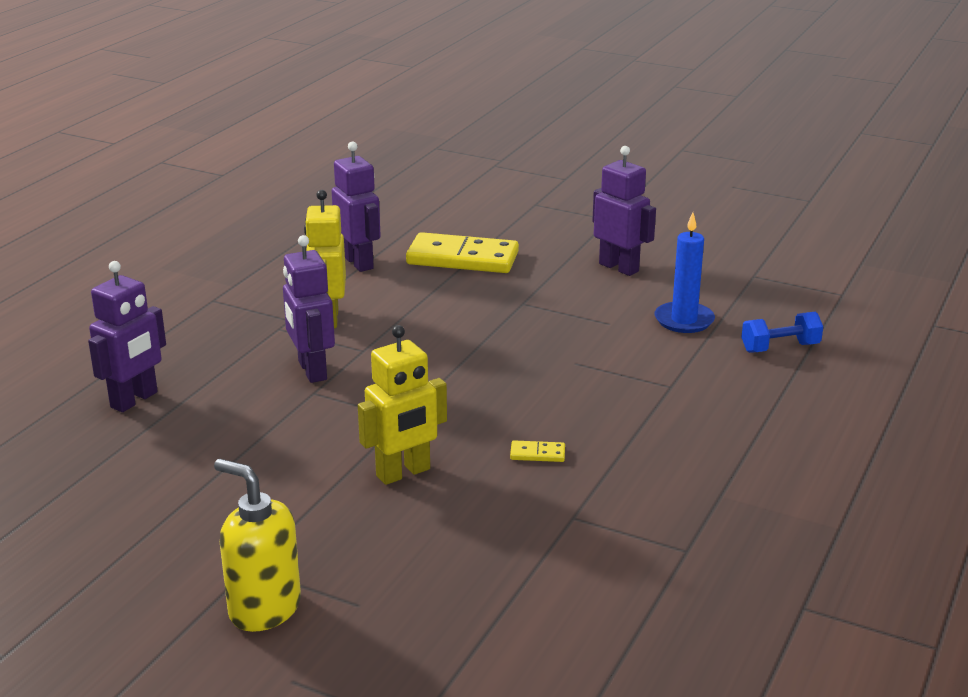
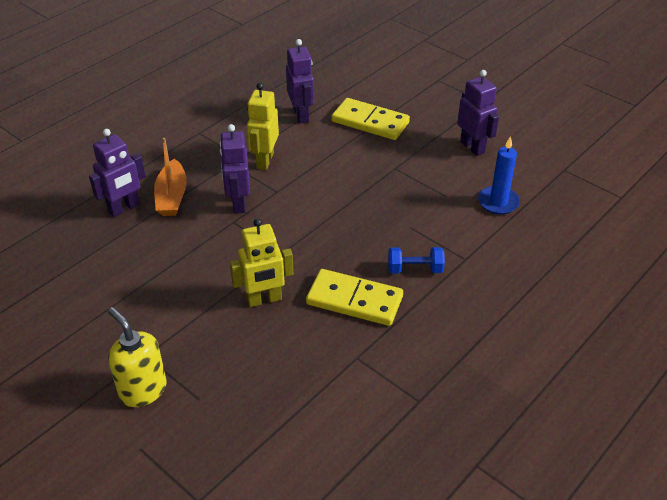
camera: 15 degrees right, 15 degrees up
yellow domino [510,441,565,462] -> yellow domino [306,269,403,326], size x2.50
blue dumbbell [741,312,823,353] -> blue dumbbell moved to [388,247,445,273]
none -> orange boat [154,138,187,216]

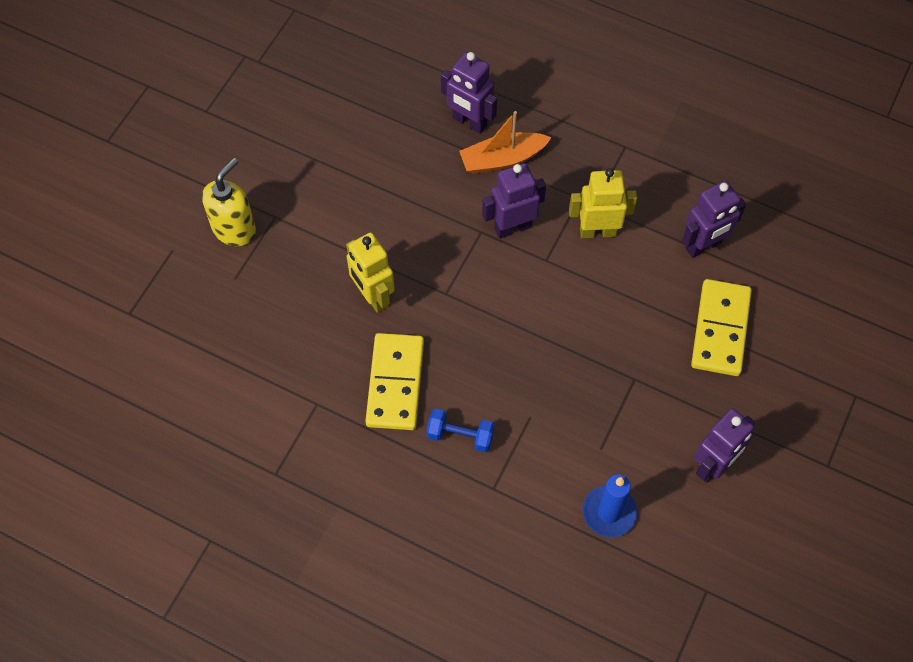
camera: 75 degrees right, 20 degrees up
blue dumbbell [388,247,445,273] -> blue dumbbell turned 60 degrees counterclockwise [426,408,494,453]

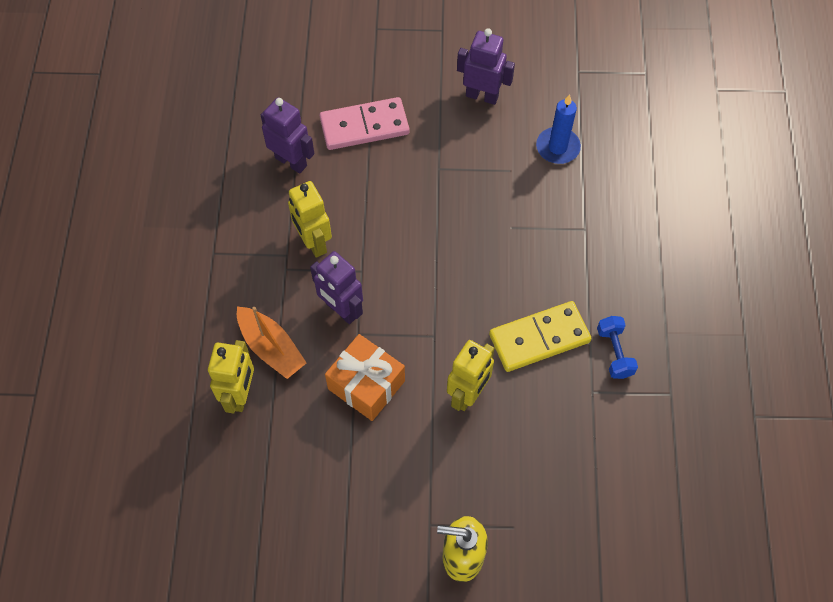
camera: 115 degrees left, 0 degrees up
blue dumbbell [426,408,494,453] -> blue dumbbell moved to [597,316,638,379]
purple robot [441,52,497,133] -> yellow robot [208,340,254,413]
yellow domino [691,279,752,376] -> pink domino [320,97,409,150]
none -> orange gift [325,334,405,421]

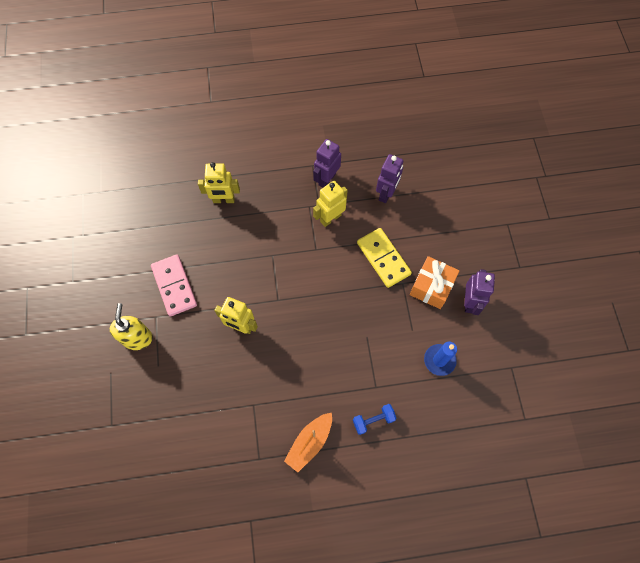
camera: 80 degrees right, 5 degrees up
orange boat [237,307,306,379] -> orange boat moved to [284,413,332,472]
purple robot [310,251,363,324] -> purple robot moved to [313,139,341,188]
pink domino [320,97,409,150] -> pink domino moved to [151,254,197,317]
orange gift [325,334,405,421] -> orange gift moved to [410,256,459,309]
yellow domino [489,301,592,372] -> yellow domino moved to [357,228,412,288]
blue dumbbell [597,316,638,379] -> blue dumbbell moved to [353,404,397,435]

